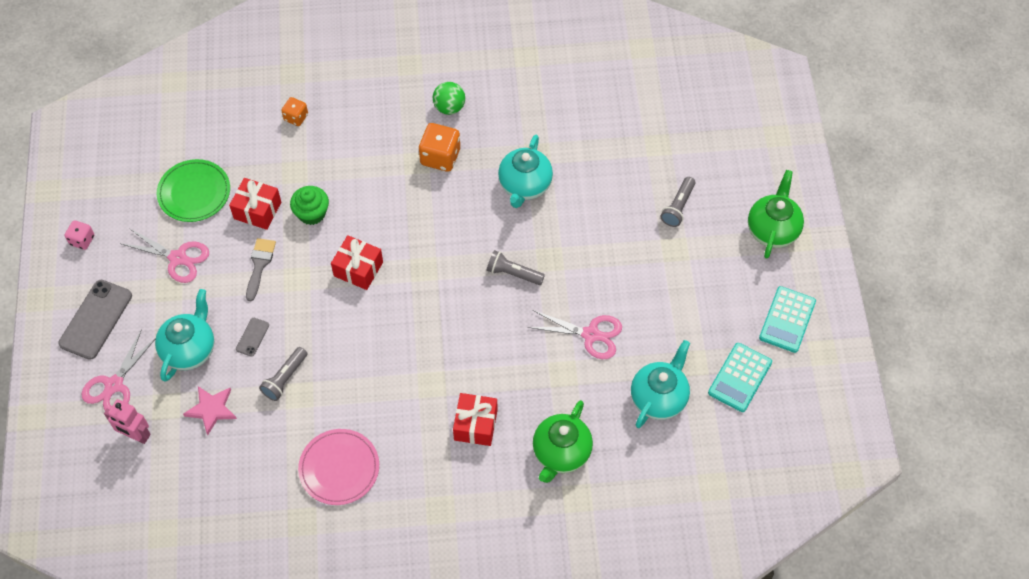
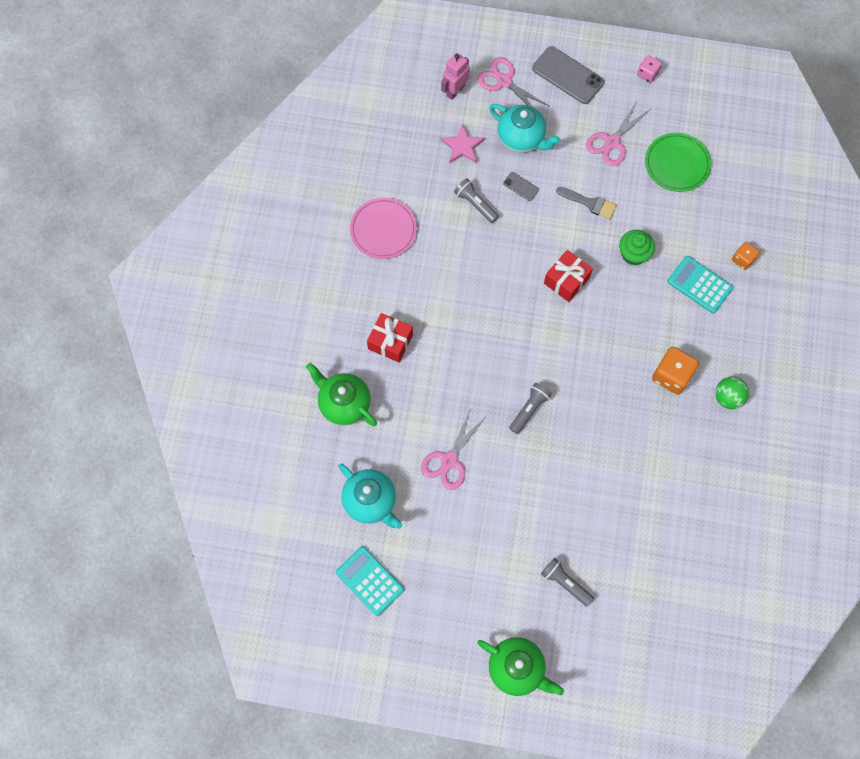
camera: 105 degrees right, 10 degrees up
red gift [229,178,281,230] -> none
turquoise teapot [498,135,553,208] -> none
turquoise calculator [759,286,816,353] -> turquoise calculator moved to [667,256,733,313]

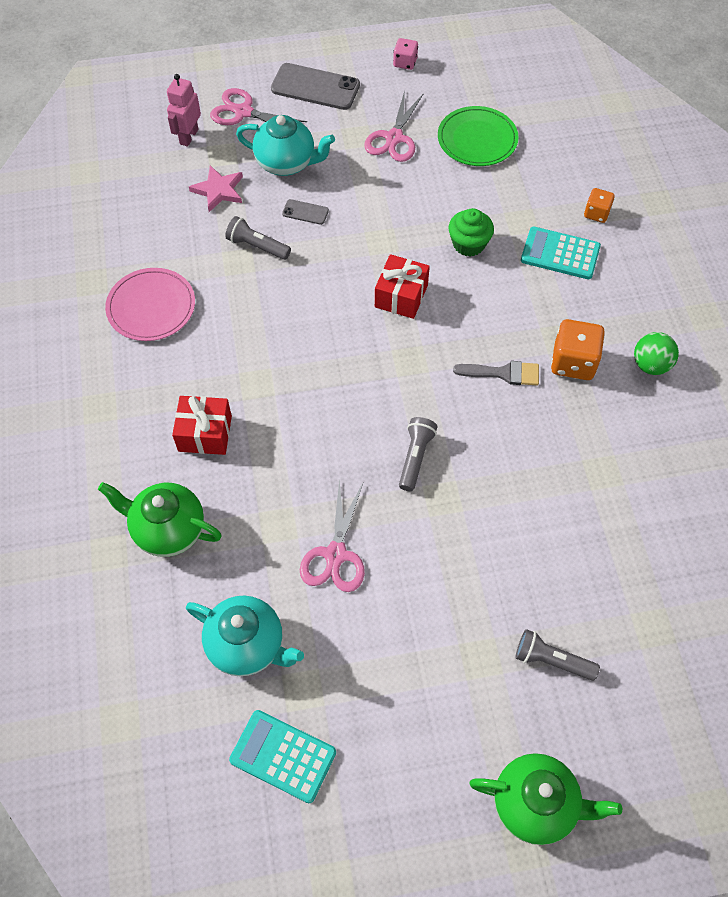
camera: 20 degrees left, 10 degrees down
grey brush [556,187,617,219] -> grey brush moved to [453,361,539,385]

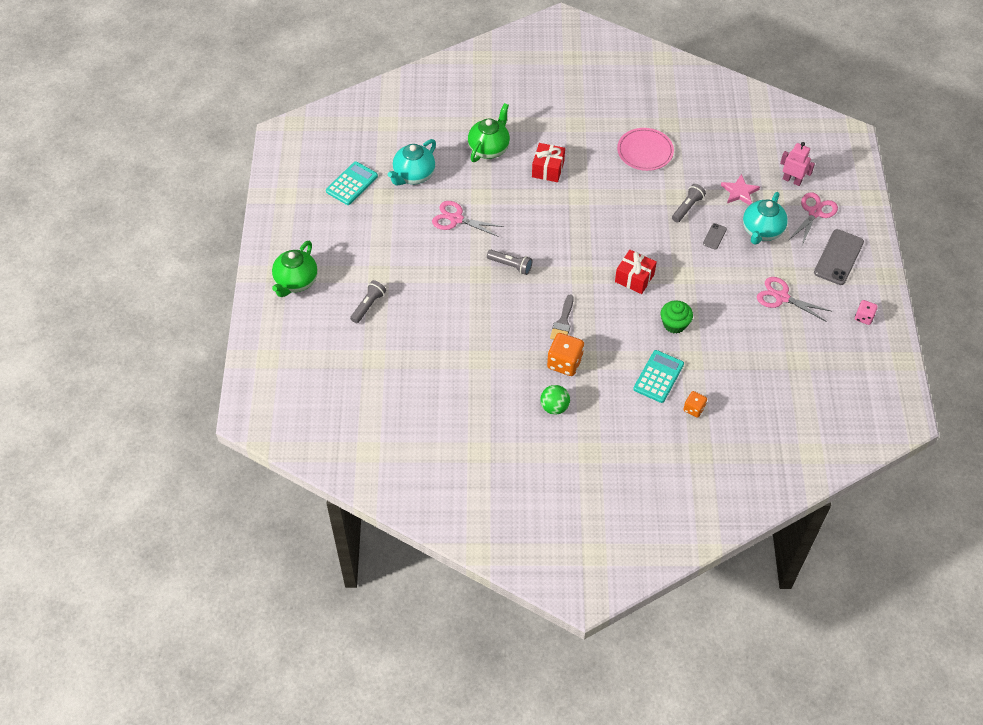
camera: 100 degrees right, 5 degrees down
green plate [438,106,519,166] -> none

